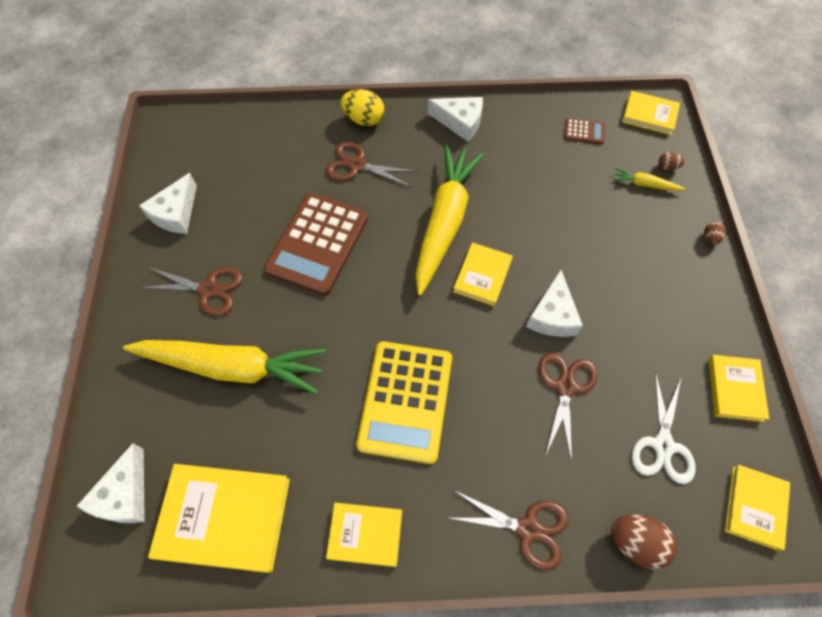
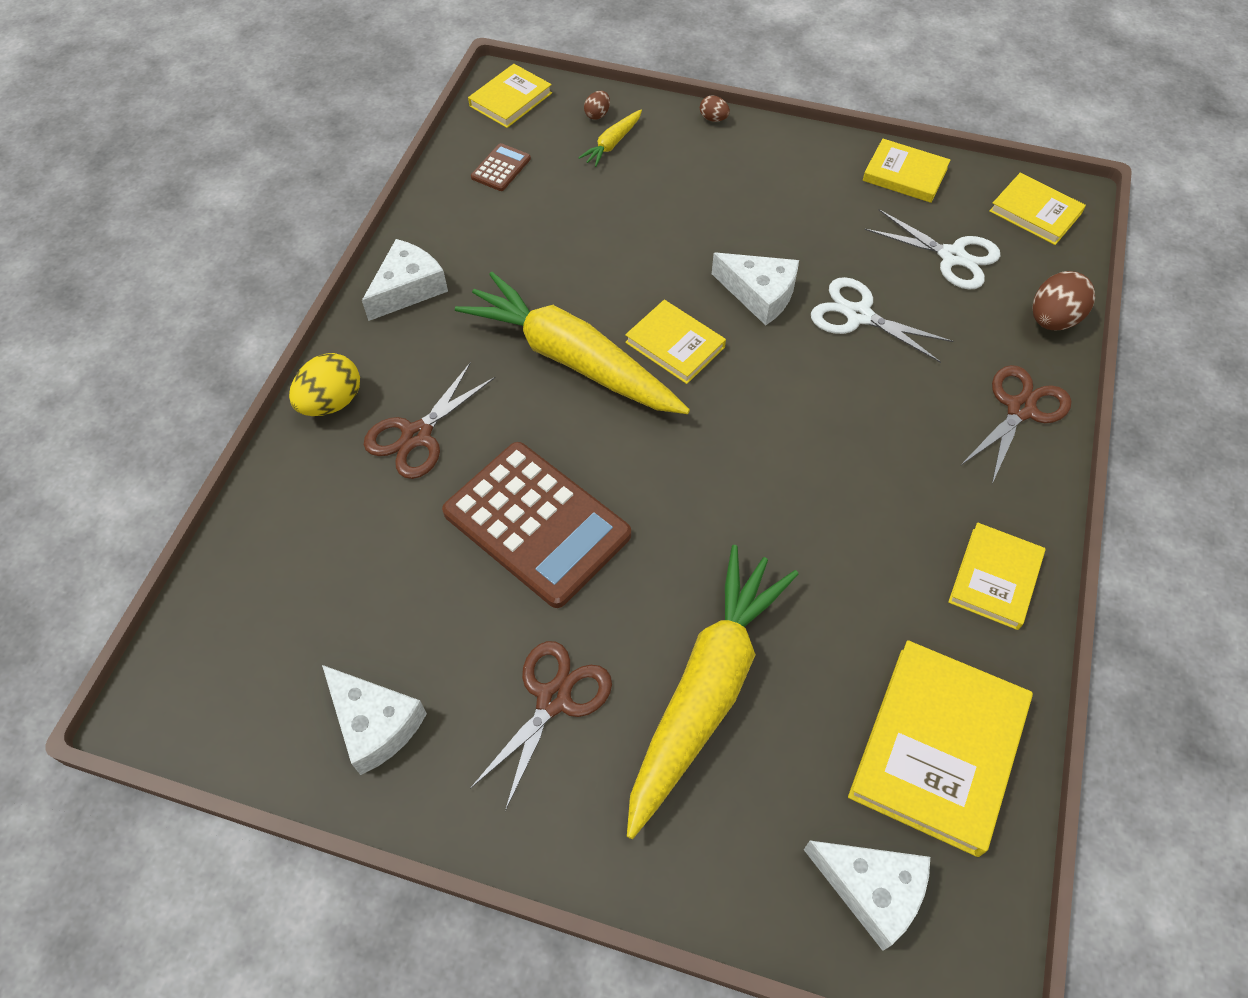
camera: 70 degrees left, 5 degrees down
yellow calculator [356,341,452,464] -> none
brown scissors [538,353,597,462] -> white scissors [811,277,953,363]

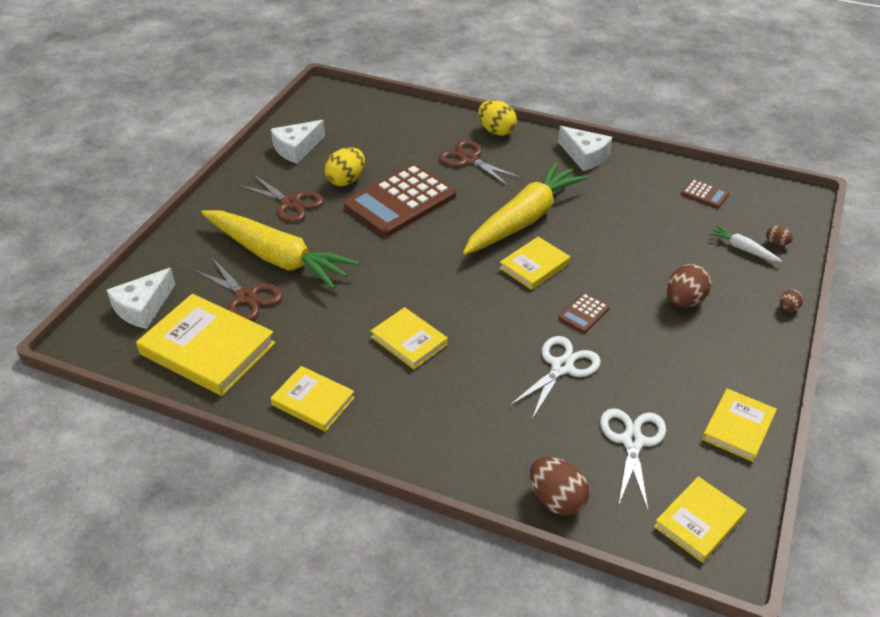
camera: 95 degrees right, 15 degrees down
yellow book [468,64,552,128] -> yellow book moved to [371,307,448,369]
yellow carrot [578,110,642,167] -> white carrot [709,226,782,262]
white cheese [712,253,799,326] -> brown calculator [558,293,610,333]
white scissors [865,209,1001,290] -> white scissors turned 150 degrees clockwise [600,408,666,512]
brown scissors [960,365,1071,484] -> brown scissors moved to [193,258,283,321]
none -> yellow egg [325,147,365,186]
none -> brown egg [667,264,711,308]

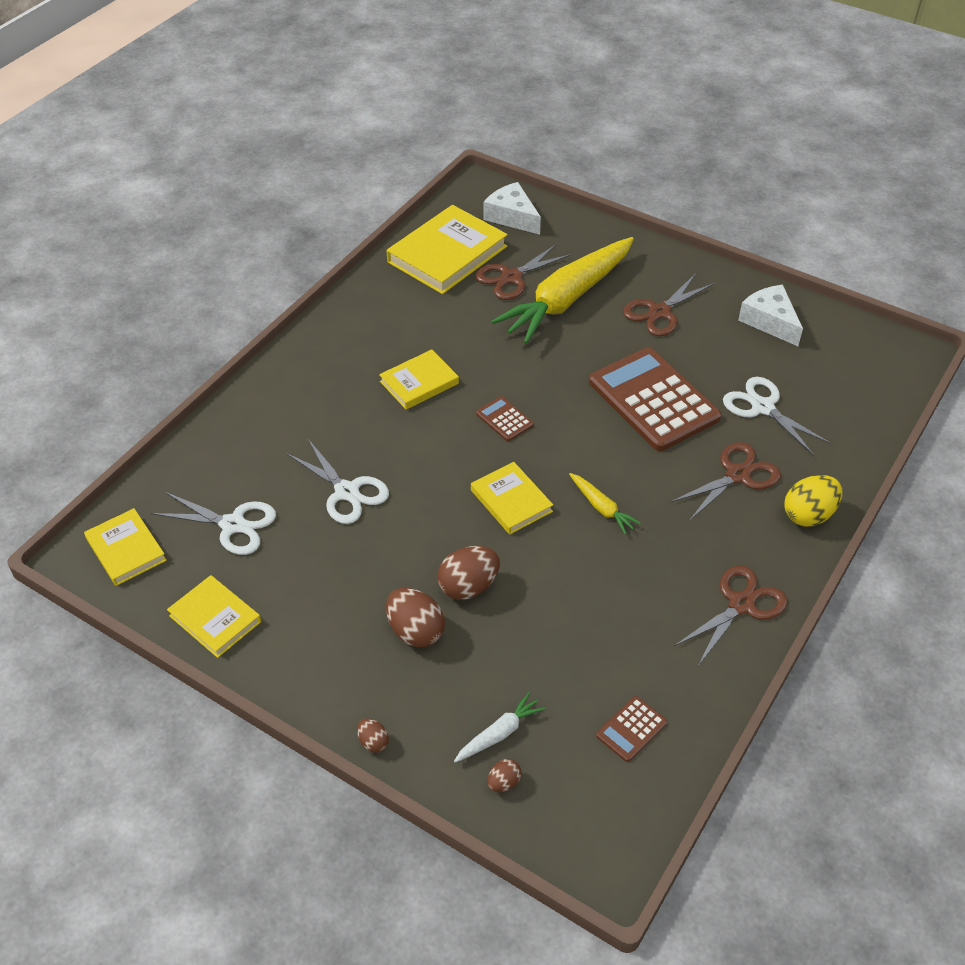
camera: 100 degrees right, 5 degrees up
yellow book [270,366,355,432] -> none
yellow egg [325,147,365,186] -> none
yellow carrot [463,162,588,255] -> yellow carrot [569,473,641,535], size x0.41
brown egg [530,457,589,516] -> brown egg moved to [437,546,500,600]
white cheese [558,126,612,171] -> brown scissors [674,565,788,666]
brown calculator [558,293,610,333] -> brown calculator moved to [476,396,534,441]
none -> white scissors [723,377,832,456]

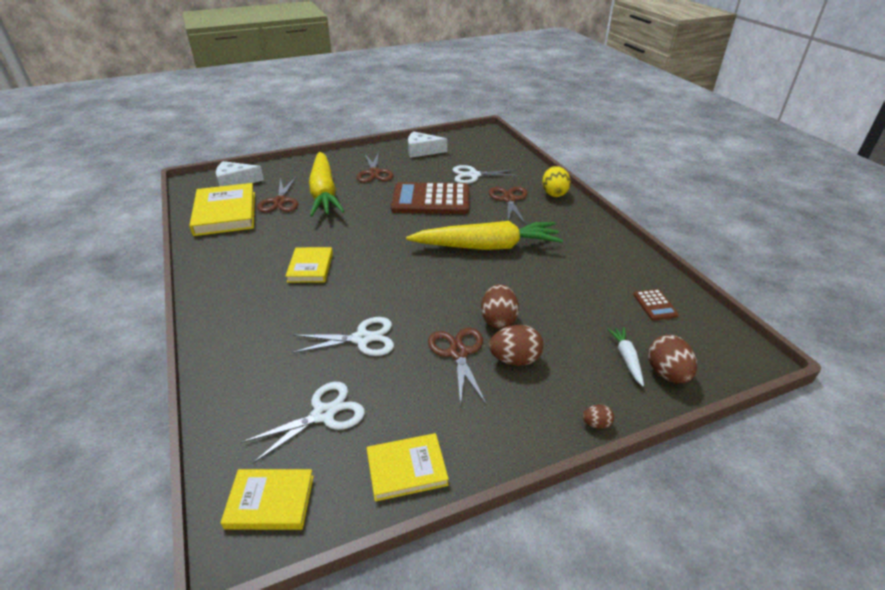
camera: 55 degrees left, 10 degrees down
yellow book [471,462,553,535] -> none
brown calculator [476,396,534,441] -> none
brown egg [488,759,522,792] -> brown egg [648,335,697,383], size x1.93
yellow carrot [569,473,641,535] -> yellow carrot [406,221,563,250], size x2.43
brown scissors [674,565,788,666] -> brown scissors moved to [428,328,487,408]

